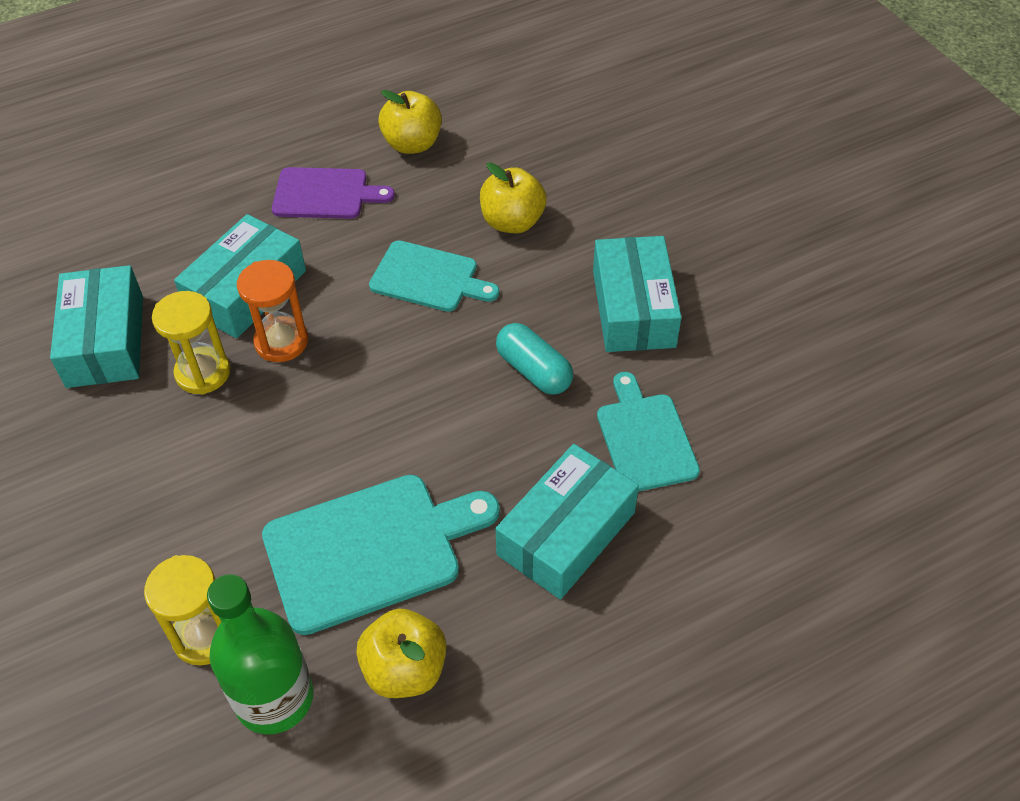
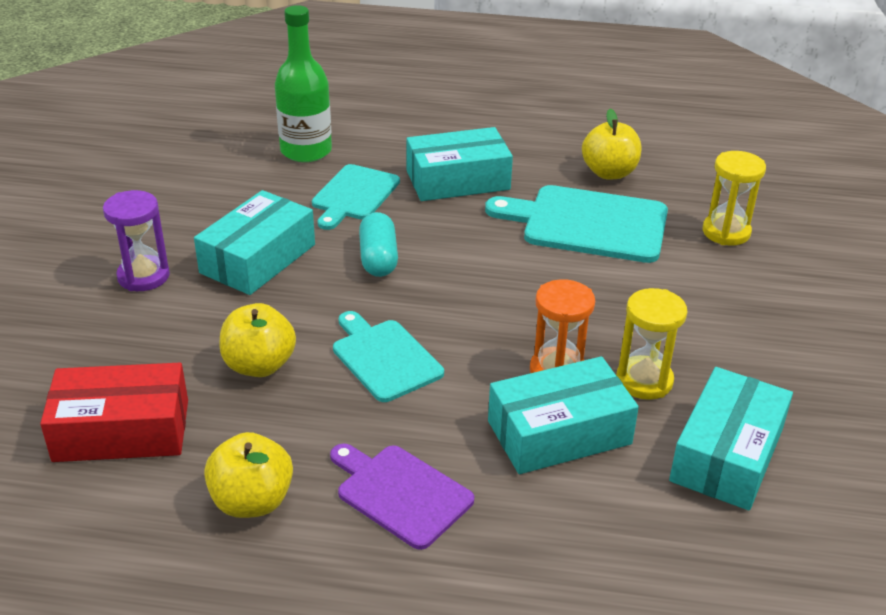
camera: 145 degrees left, 15 degrees down
green bottle [207,574,314,735] -> green bottle moved to [275,5,332,162]
none -> red box [40,363,188,462]
none -> purple hourglass [103,190,170,291]

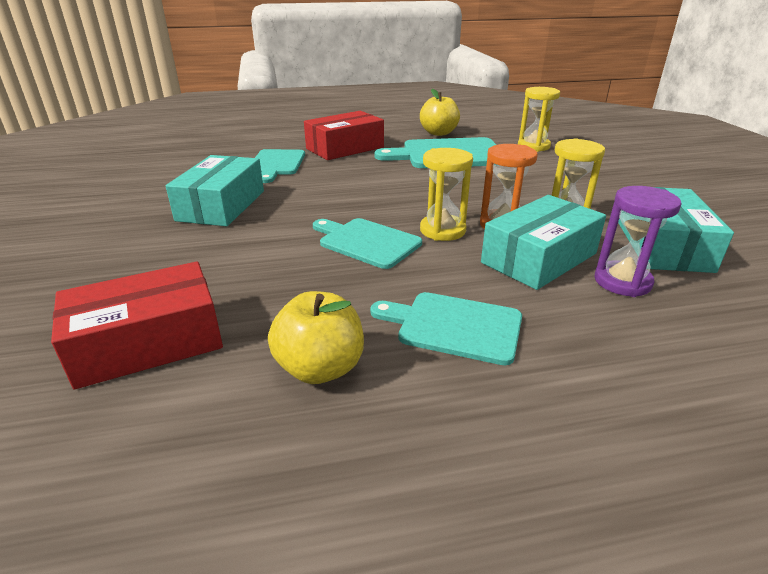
camera: 20 degrees left, 5 degrees down
purple hourglass [103,190,170,291] -> purple hourglass moved to [595,186,682,297]
yellow apple [219,303,296,377] -> none
green bottle [275,5,332,162] -> none
purple cutting board [330,444,474,550] -> turquoise cutting board [370,292,522,365]
turquoise capsule [359,212,398,277] -> none
turquoise box [406,127,513,201] -> red box [304,111,384,160]
none -> yellow hourglass [420,148,473,241]

